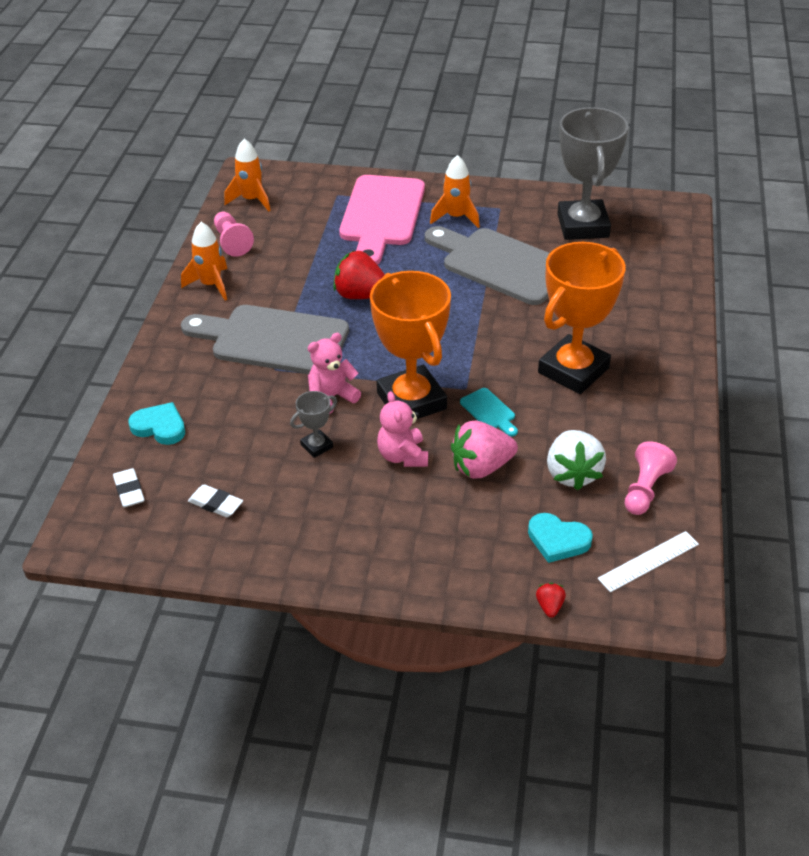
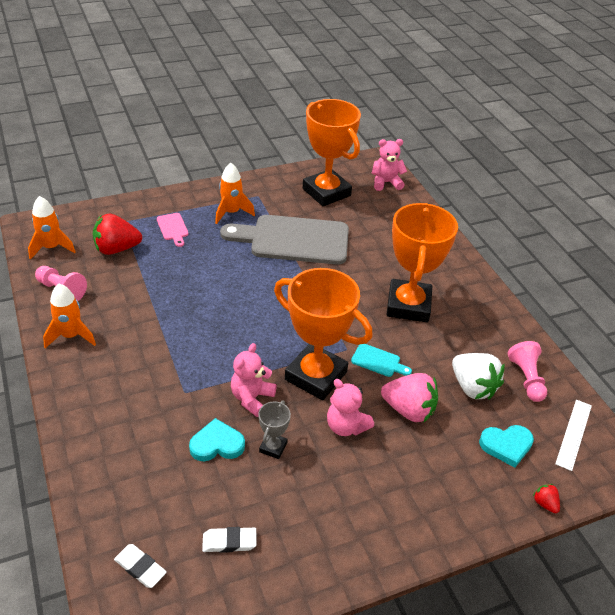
camera: 35 degrees left, 0 degrees up
turquoise heart [128,402,185,445] -> turquoise heart moved to [189,418,245,461]
grey cutting board [181,305,349,374] -> none
red strawberry [333,250,385,299] -> red strawberry moved to [93,213,142,255]
pink cutting board [339,175,425,265] -> pink cutting board [157,213,189,247], size x0.40
pink strawberry [451,421,518,479] -> pink strawberry turned 105 degrees counterclockwise [381,373,438,422]
grey trophy [557,107,629,240] -> orange trophy [303,99,361,206]
none -> pink teddy bear [372,139,407,191]

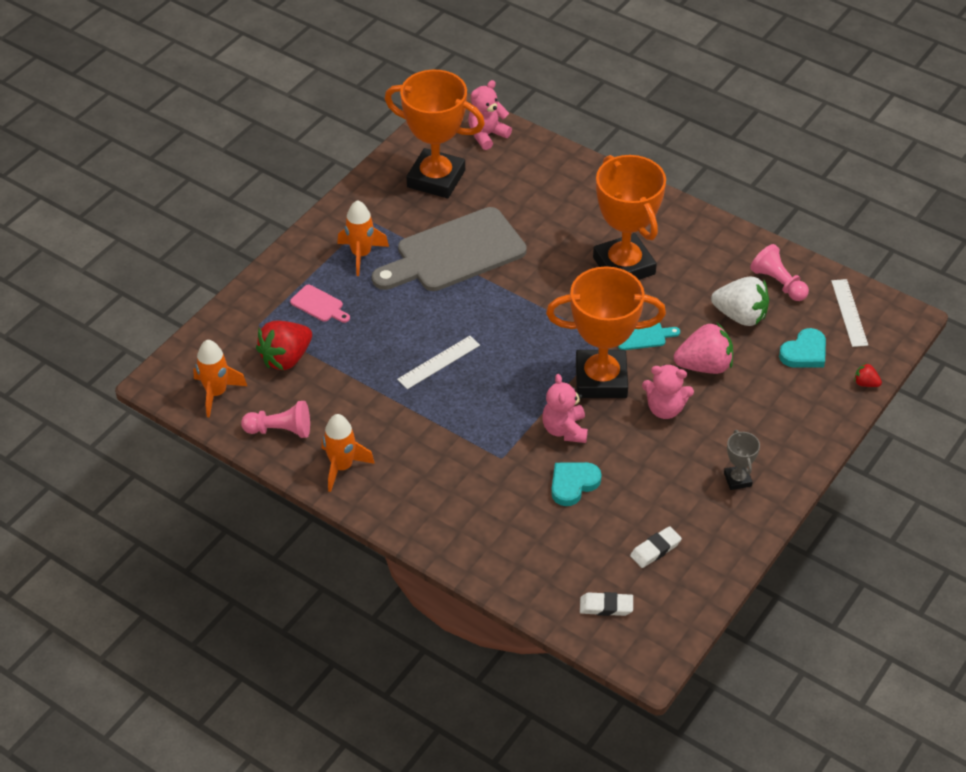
camera: 30 degrees left, 5 degrees up
grey trophy [258,400,291,459] -> grey trophy moved to [724,430,760,490]
none -> white ruler [397,336,480,389]

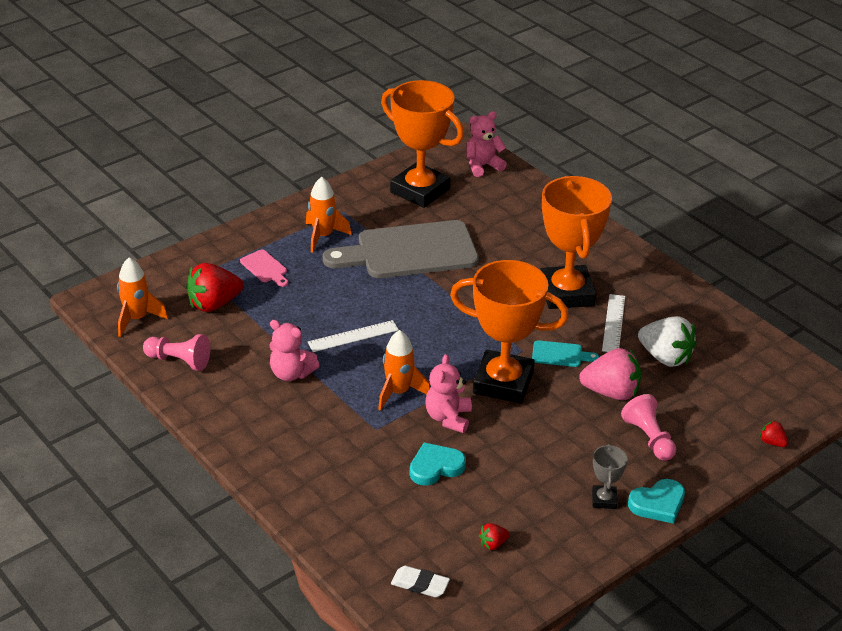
camera: 15 degrees right, 10 degrees down
orange rocket [322,414,375,492] -> orange rocket moved to [378,330,430,411]
white eraser [630,526,682,568] -> red strawberry [479,523,510,550]
pink teddy bear [642,364,694,419] -> pink teddy bear moved to [269,320,320,381]
pink pawn [750,244,809,301] -> pink pawn moved to [621,394,676,461]
turquoise heart [779,328,826,368] -> turquoise heart moved to [628,479,685,524]
white ruler [831,279,868,347] -> white ruler moved to [602,294,625,352]

